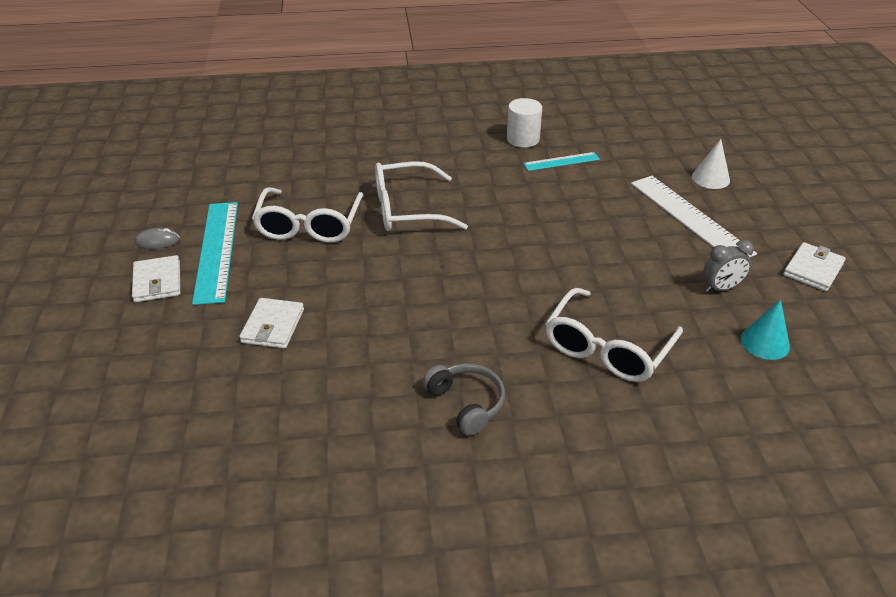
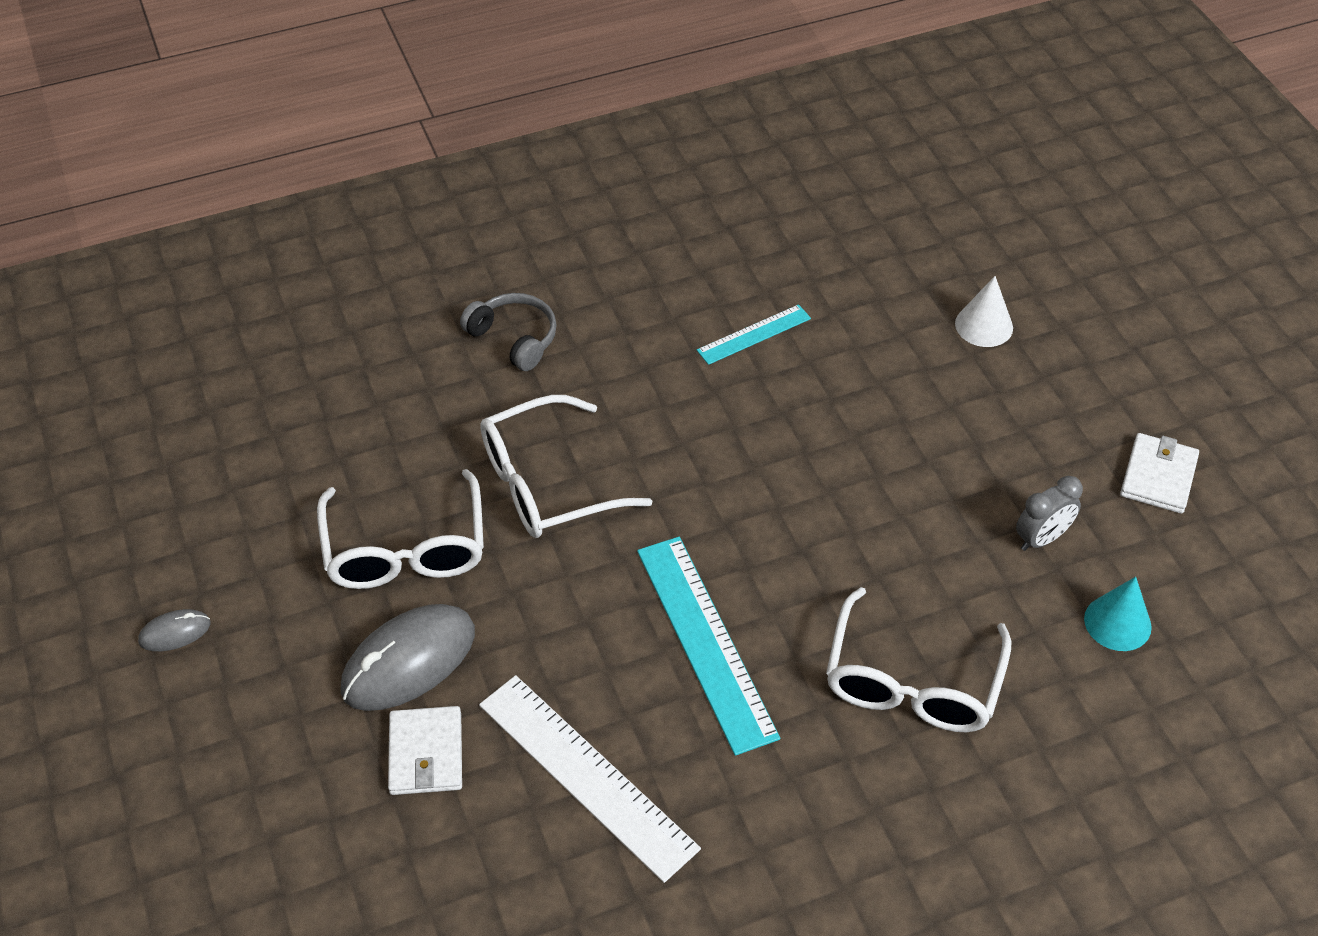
camera: 15 degrees left, 10 degrees up
white wallet [132,255,180,302] -> none
turquoise ruler [192,202,238,305] -> turquoise ruler moved to [637,537,780,756]
grey headphones [423,363,505,436] -> grey headphones moved to [460,293,557,371]
white cylinder [507,98,542,148] -> none
white ruler [631,176,757,257] -> white ruler moved to [479,675,701,883]
none -> grey mouse [341,604,475,711]

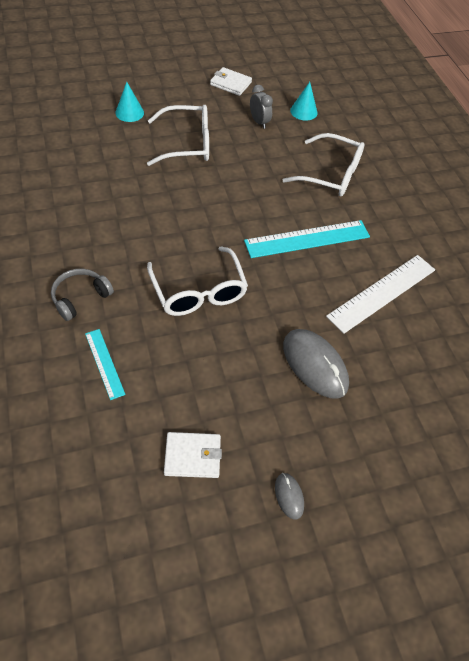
camera: 90 degrees left, 5 degrees up
white glasses [317,469,484,589] -> white glasses moved to [147,105,209,166]
white wallet [388,706,462,795] -> white wallet moved to [164,432,222,478]
turquoise ruler [697,304,811,365] -> turquoise ruler moved to [85,329,125,400]
white cone [955,276,1013,347] -> turquoise cone [115,82,144,122]

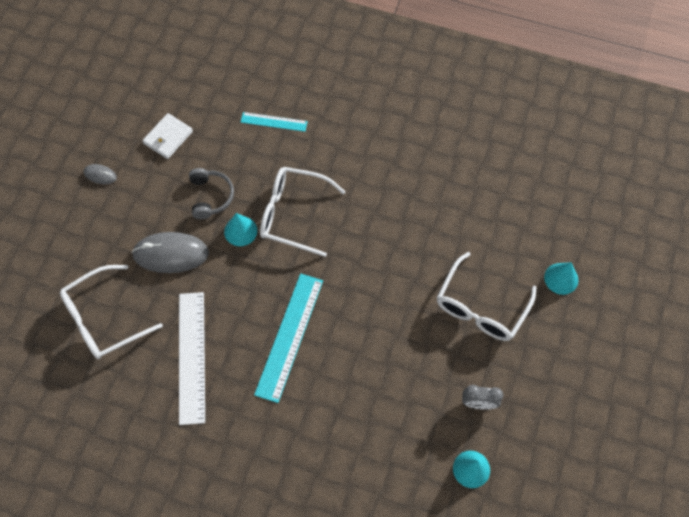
camera: 130 degrees right, 10 degrees up
grey headphones [51,269,114,321] -> grey headphones moved to [189,168,234,219]
white wallet [210,67,252,96] -> none
white glasses [283,133,365,196] -> white glasses moved to [60,265,163,359]
none -> turquoise cone [224,213,257,246]

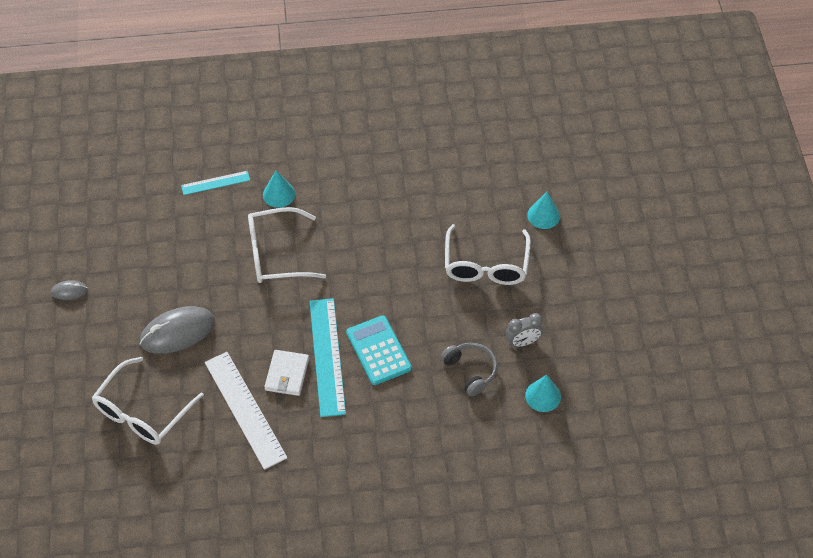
camera: 25 degrees left, 10 degrees down
white wallet [143,113,193,159] -> white wallet moved to [264,350,309,396]
grey headphones [189,168,234,219] -> grey headphones moved to [440,343,497,396]
turquoise cone [224,213,257,246] -> turquoise cone moved to [263,170,295,208]
none -> turquoise calculator [346,315,412,385]

